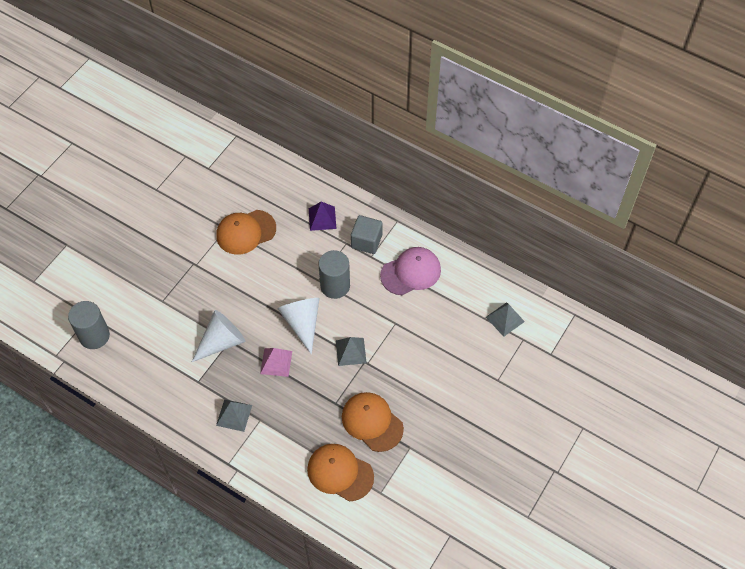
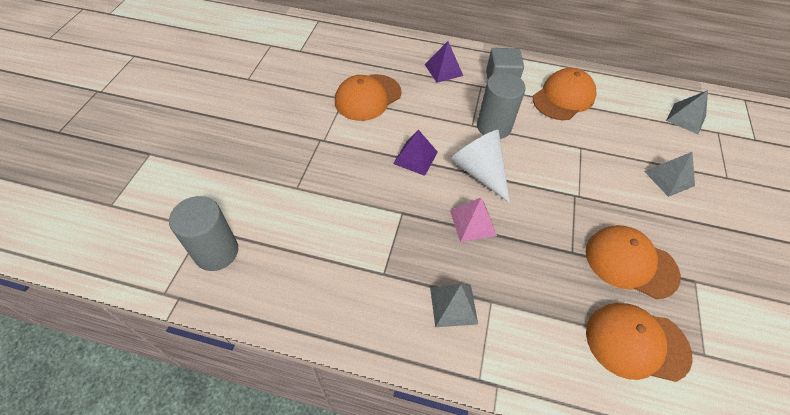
camera: 20 degrees left, 5 degrees down
white cone [192,310,245,362] -> none
grey pyramid [336,337,367,366] -> grey pyramid moved to [644,152,695,197]
pink cap [380,247,441,295] -> orange cap [533,68,596,120]
none -> purple pyramid [393,130,438,176]

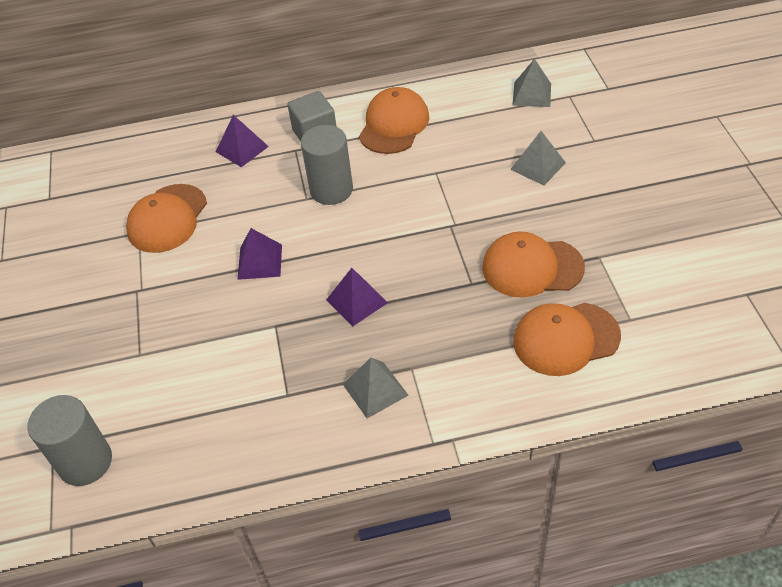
camera: 20 degrees left, 5 degrees down
white cone [450,130,510,203] -> none
pink pyramid [450,198,497,242] -> purple pyramid [326,268,388,326]

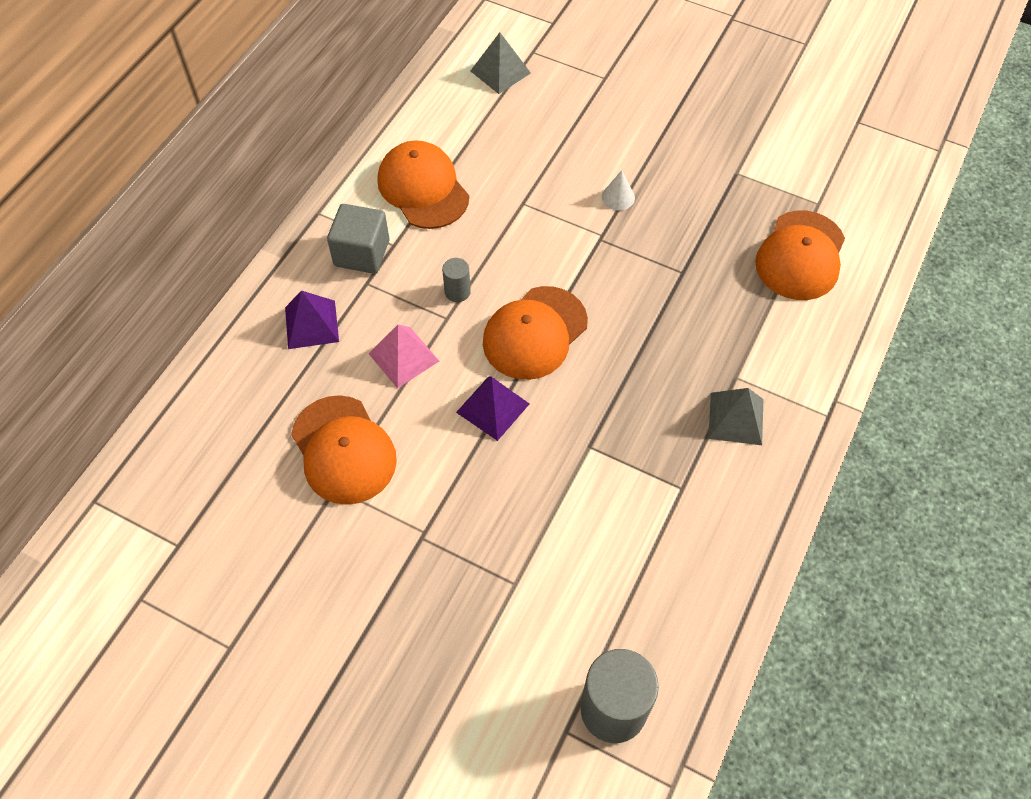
camera: 55 degrees left, 10 degrees up
grey cylinder [301,125,353,205] -> grey cylinder [442,258,471,302], size x0.48
purple pyramid [326,268,388,326] -> none
orange cap [482,231,585,298] -> orange cap moved to [483,286,588,380]
grey pyramid [510,131,566,186] -> none
none -> pink pyramid [368,324,439,388]
none -> white cone [602,170,635,211]

